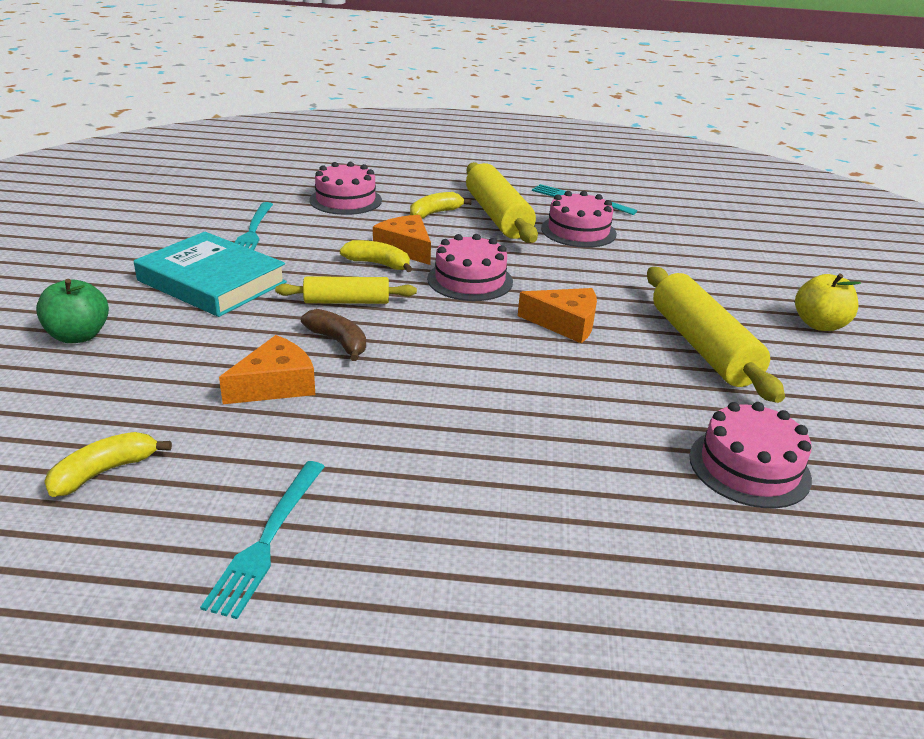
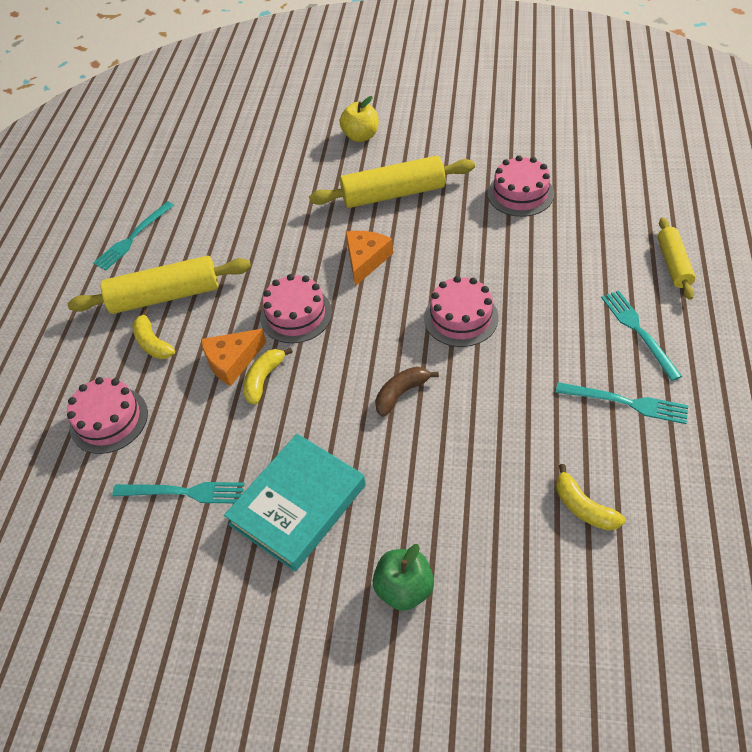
camera: 80 degrees left, 20 degrees up
orange cheese [219,335,315,404] -> none
yellow rolling pin [275,276,417,304] -> yellow rolling pin moved to [657,217,696,300]
pink cake [541,191,617,248] -> pink cake moved to [424,276,499,347]
none -> turquoise fork [601,290,682,381]

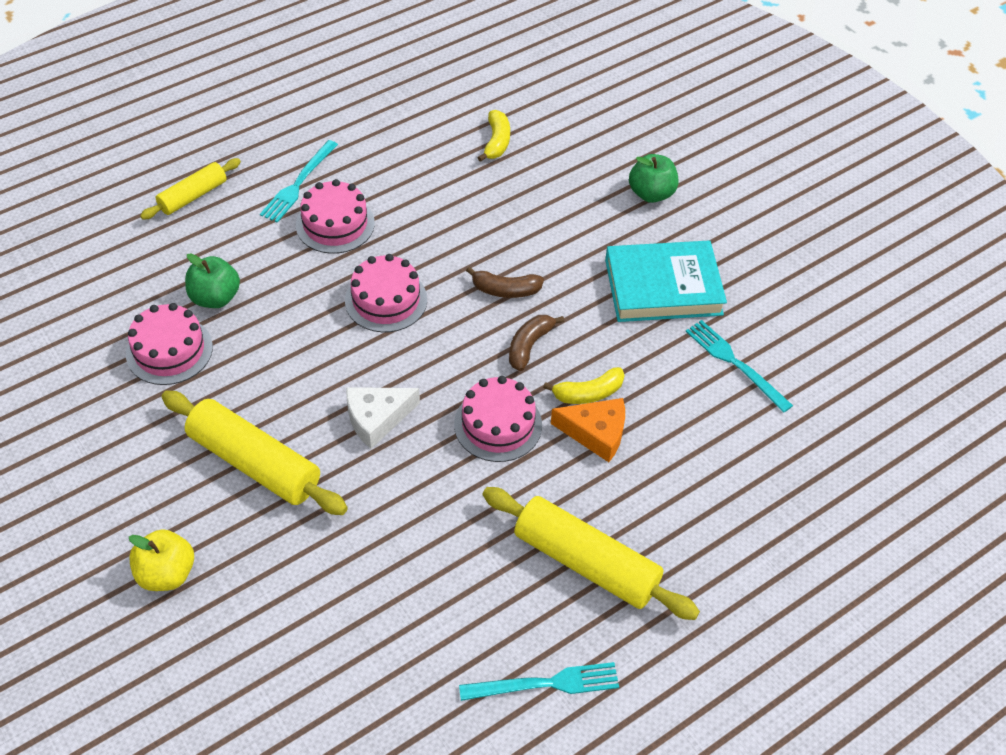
camera: 140 degrees left, 0 degrees up
pink cake [67,377,148,454] -> pink cake moved to [296,179,375,254]
yellow banana [133,309,175,359] -> none
orange cheese [346,231,393,286] -> white cheese [346,387,420,449]
turquoise fork [556,382,688,424] -> none
none -> green apple [185,253,240,308]
none -> brown banana [509,315,565,371]

